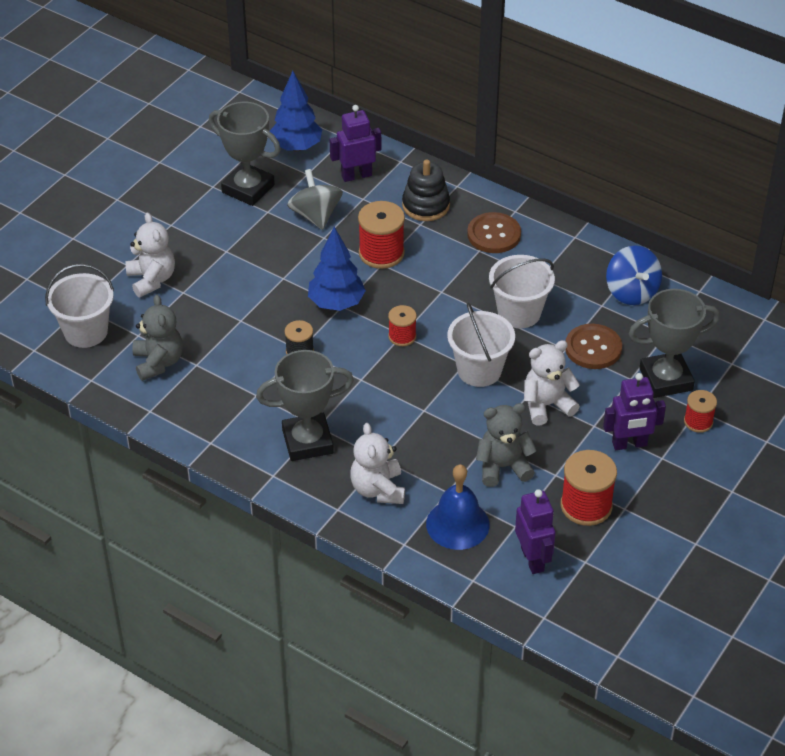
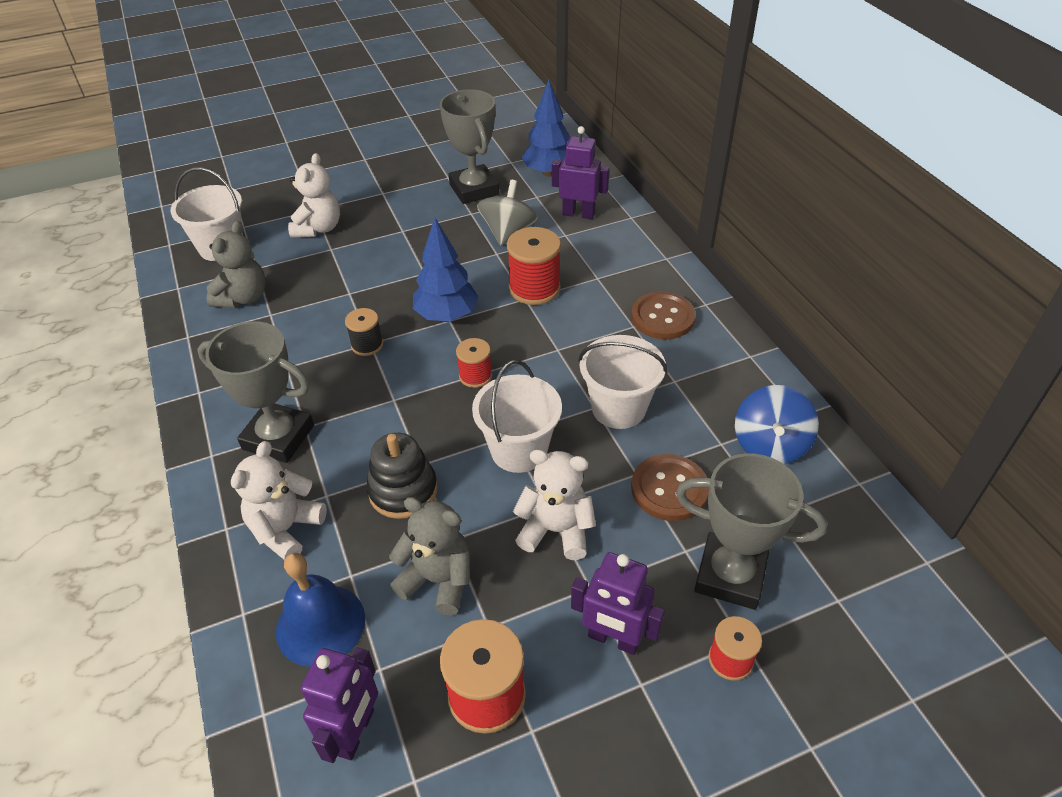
camera: 35 degrees right, 0 degrees up
black stacking toy [402,160,450,221] -> black stacking toy moved to [366,433,437,519]

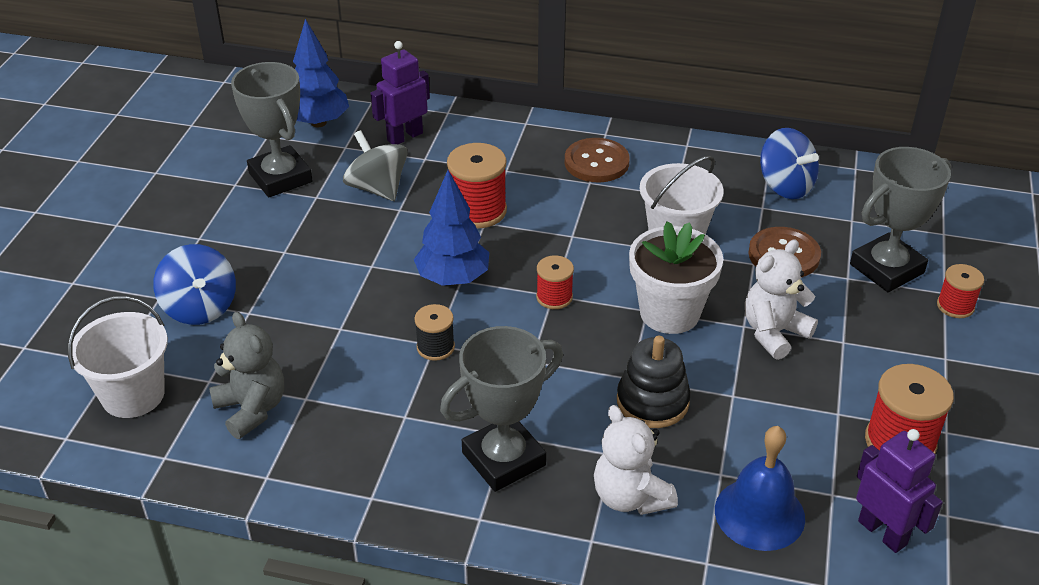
camera: 55 degrees left, 5 degrees down
white teddy bear [288,153,340,238] -> blue spinning top [153,244,236,325]
grey teddy bear [389,497,470,615] -> none
grey trophy [440,89,499,204] -> grey trophy turned 45 degrees clockwise [231,62,313,197]
white bucket [472,360,562,473] -> white flower pot [629,221,723,334]
purple robot [571,552,665,655] -> none

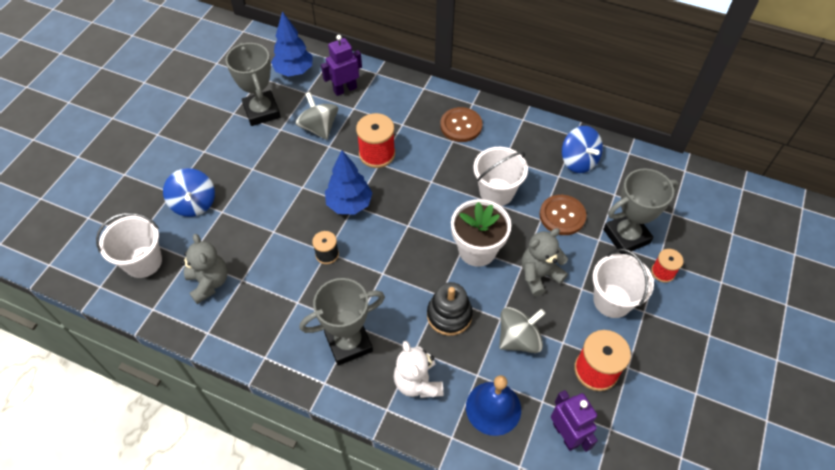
camera: 10 degrees right, 15 degrees up
red spool [536,256,574,309] -> none
white teddy bear [745,240,818,360] -> grey teddy bear [522,228,568,296]
none -> grey spinning top [499,307,545,353]
none -> white bucket [592,249,654,318]

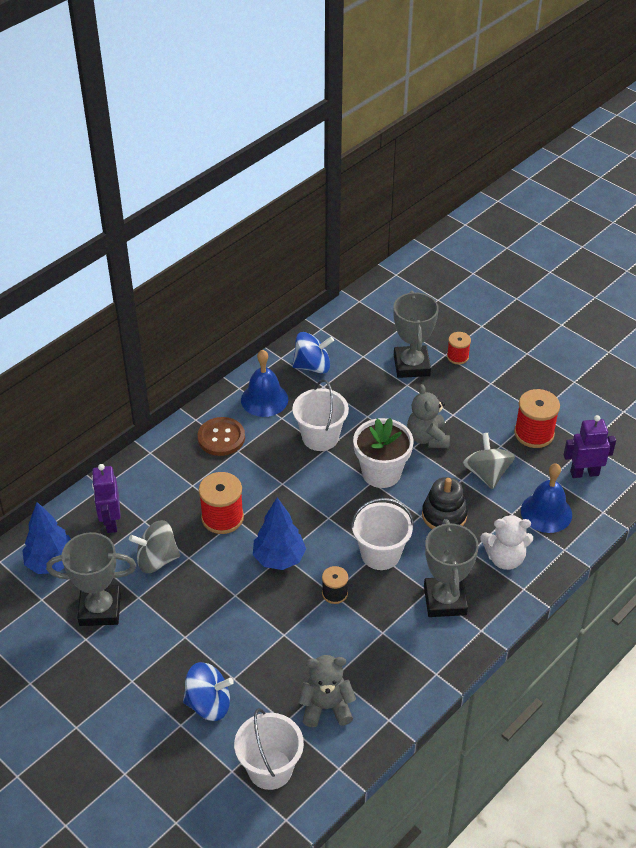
camera: 70 degrees left, 10 degrees down
brown button [540,195,586,235] -> none
white bucket [592,249,654,318] -> white bucket moved to [351,498,414,570]
none -> blue bell [241,349,288,417]

